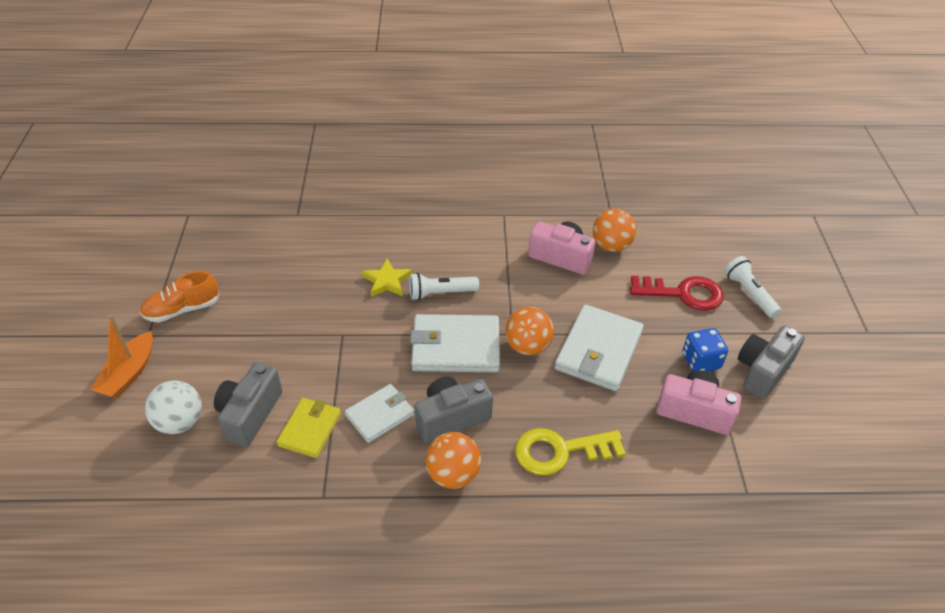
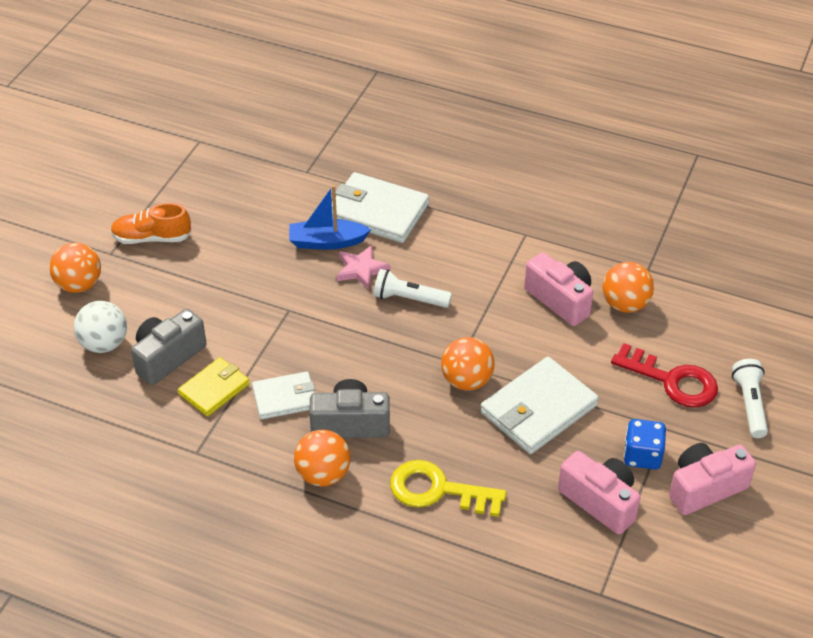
camera: 25 degrees right, 0 degrees up
orange boat [90,315,153,399] -> orange ball [50,243,101,293]
yellow star [362,259,412,297] -> pink star [336,245,390,290]
white wallet [410,314,500,372] -> white wallet moved to [332,172,429,243]
grey camera [738,326,805,399] -> pink camera [669,443,756,515]
none -> blue boat [289,185,371,250]

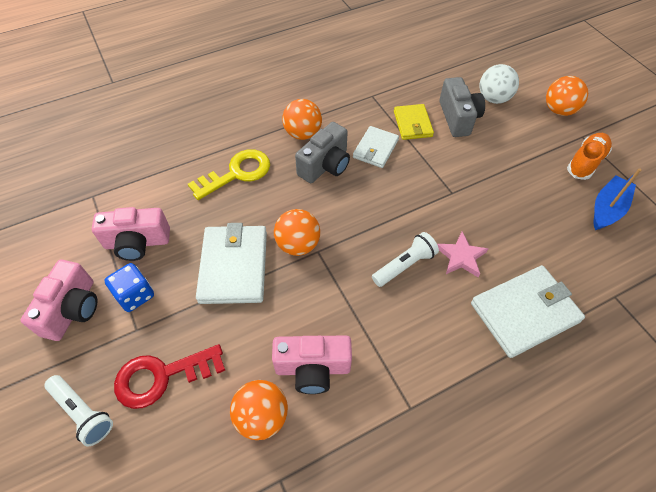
camera: 130 degrees right, 10 degrees up
blue boat [289,185,371,250] -> blue boat moved to [594,168,641,230]

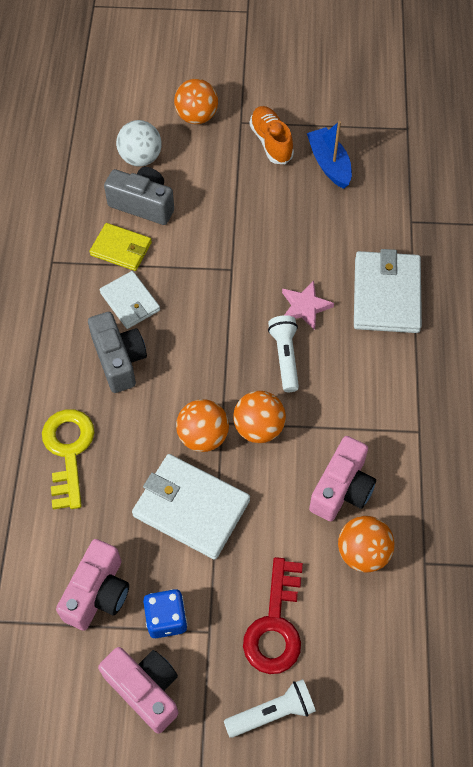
camera: 60 degrees left, 5 degrees up
orange ball [282,99,322,140] -> orange ball moved to [233,391,286,443]

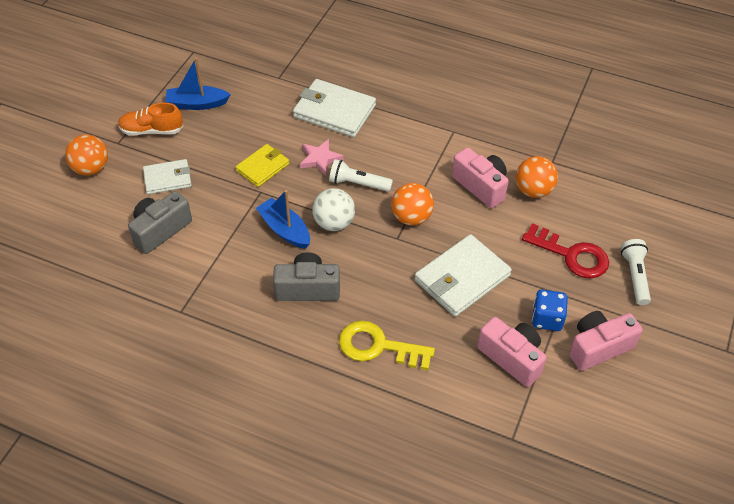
camera: 70 degrees left, 10 degrees down
yellow wallet [89,223,152,271] -> yellow wallet moved to [235,144,289,187]
white wallet [100,271,160,329] -> white wallet moved to [143,159,192,194]
white ball [116,120,162,167] -> white ball moved to [312,188,355,231]
orange ball [176,399,229,452] -> none
none -> blue boat [256,190,310,249]

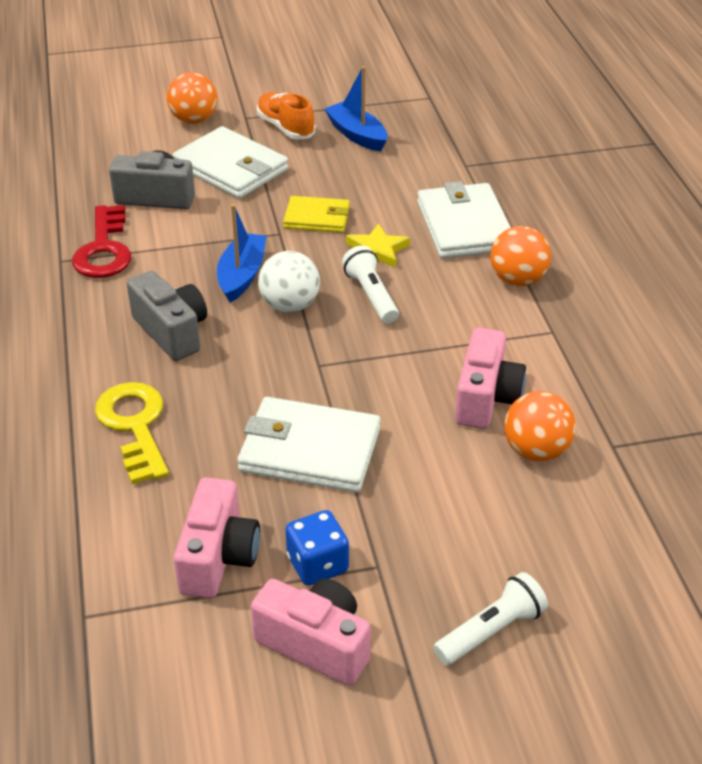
camera: 55 degrees right, 10 degrees down
white wallet [143,159,192,194] -> white wallet [172,126,288,199], size x1.64
pink star [300,139,344,176] -> yellow star [346,224,410,268]
orange ball [391,183,434,226] -> orange ball moved to [490,226,551,286]
red key [522,223,609,278] -> red key moved to [72,205,131,278]

